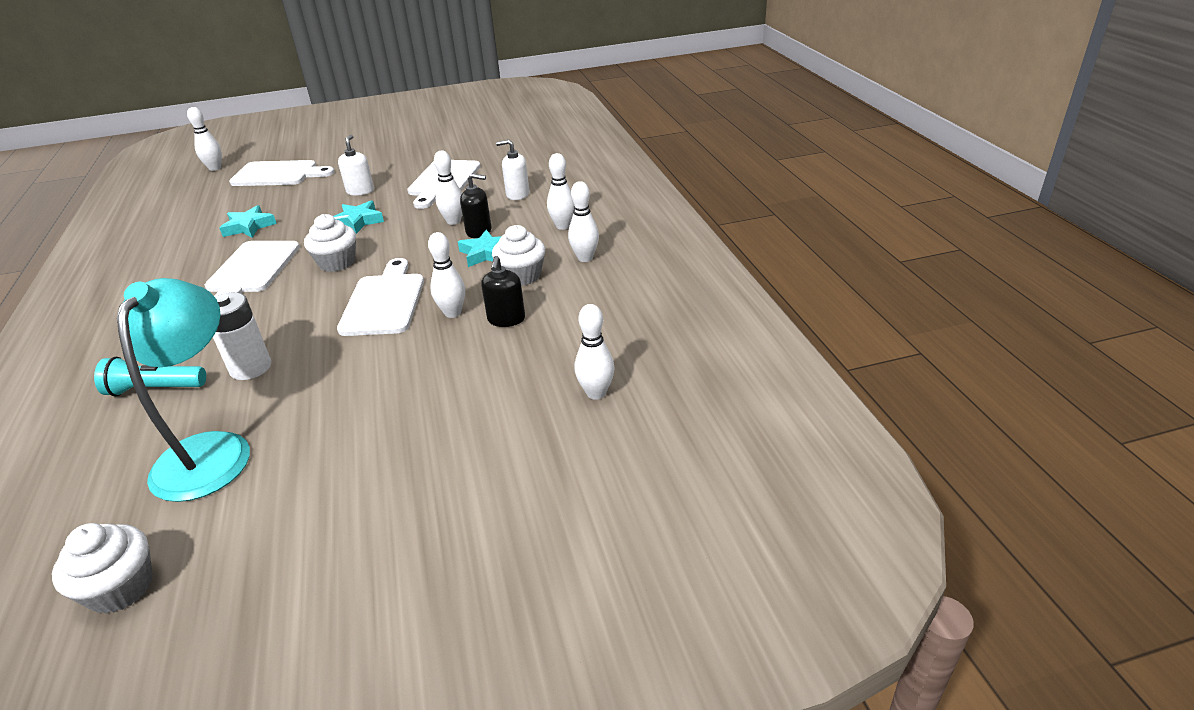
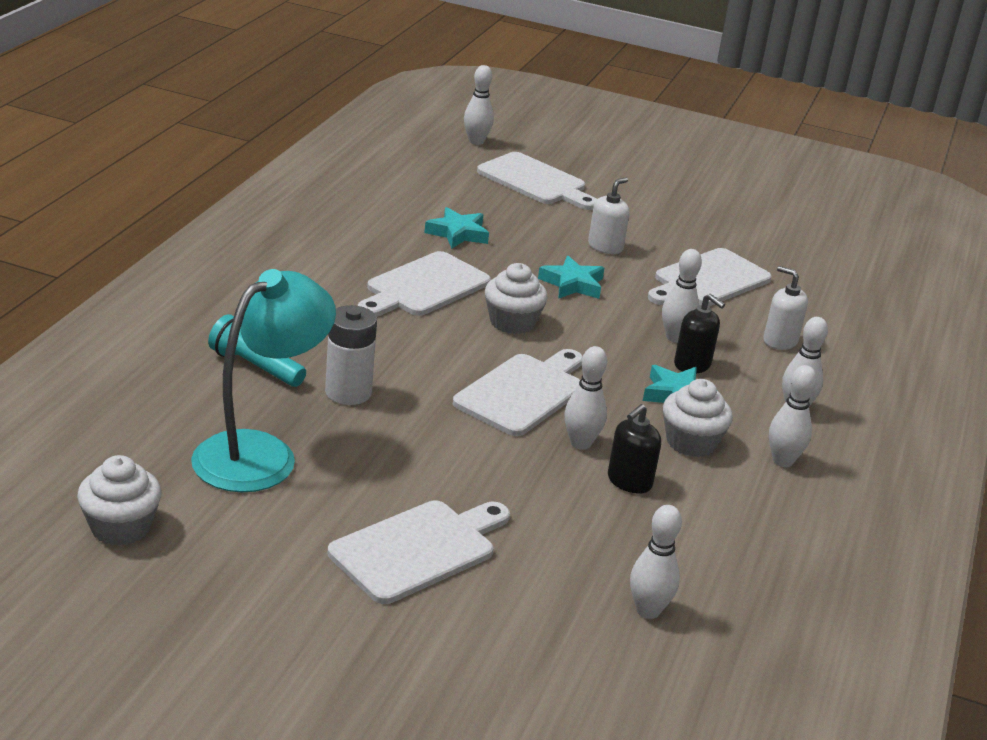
camera: 30 degrees right, 5 degrees down
none -> white cutting board [328,500,510,604]

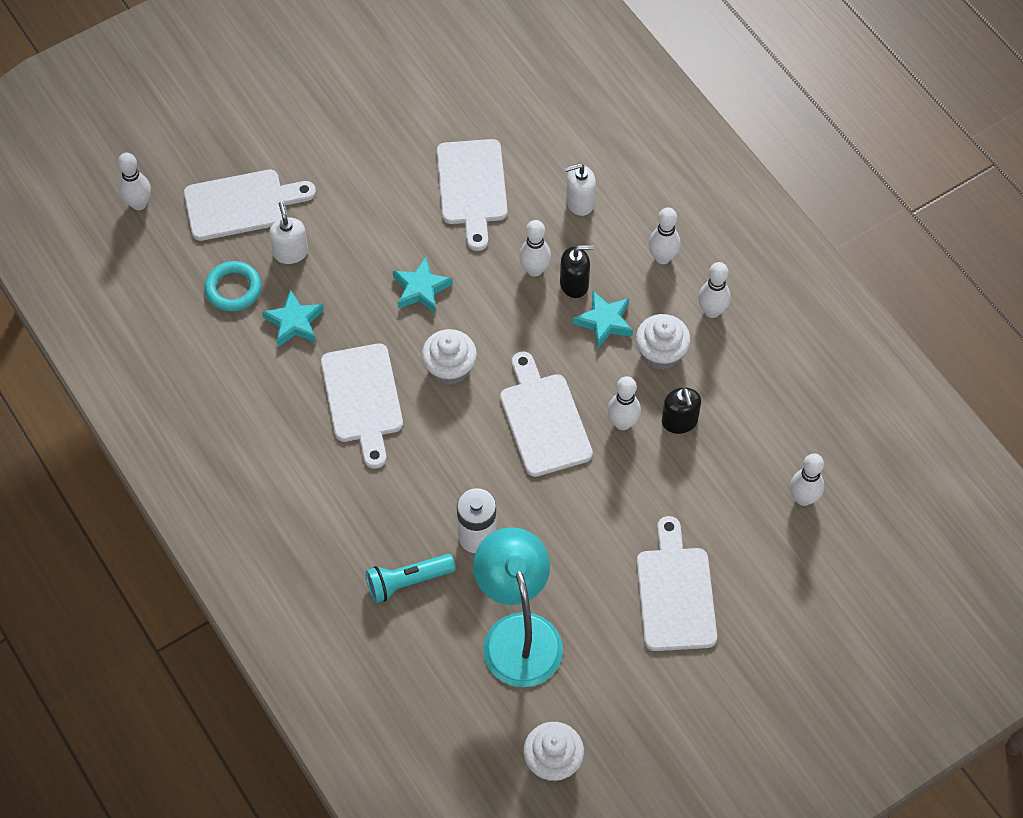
camera: 50 degrees left, 30 degrees up
white soap dispenser [588,177,630,254] -> white soap dispenser moved to [269,202,308,264]
none -> turquoise ring [204,261,261,311]

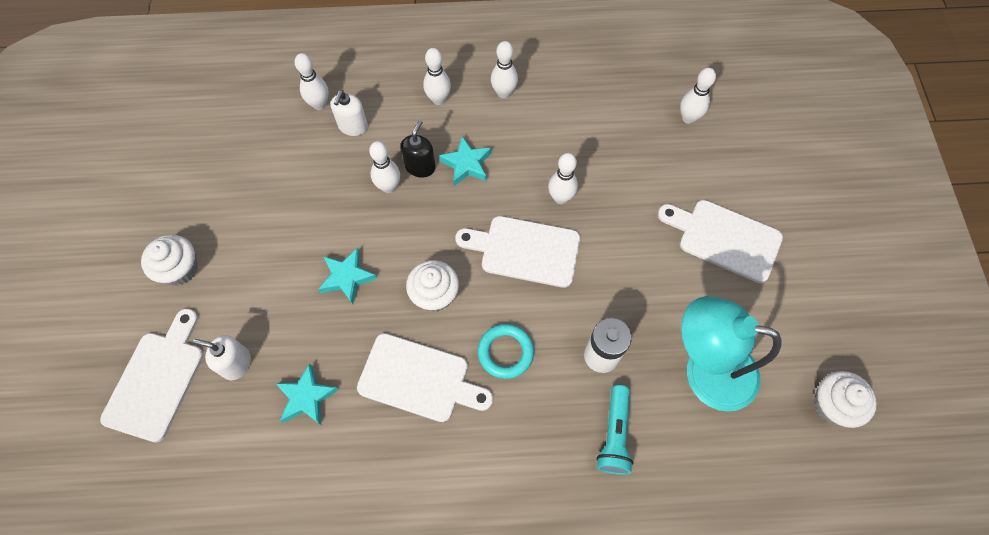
camera: 60 degrees left, 5 degrees up
white bowling pin [118,153,151,210] -> white bowling pin moved to [295,53,329,110]
turquoise ring [204,261,261,311] -> turquoise ring moved to [478,324,534,379]
white cutting board [437,139,508,251] -> none
white cupcake [636,314,691,370] -> white cupcake moved to [141,234,198,286]
black soap dispenser [662,388,701,434] -> none

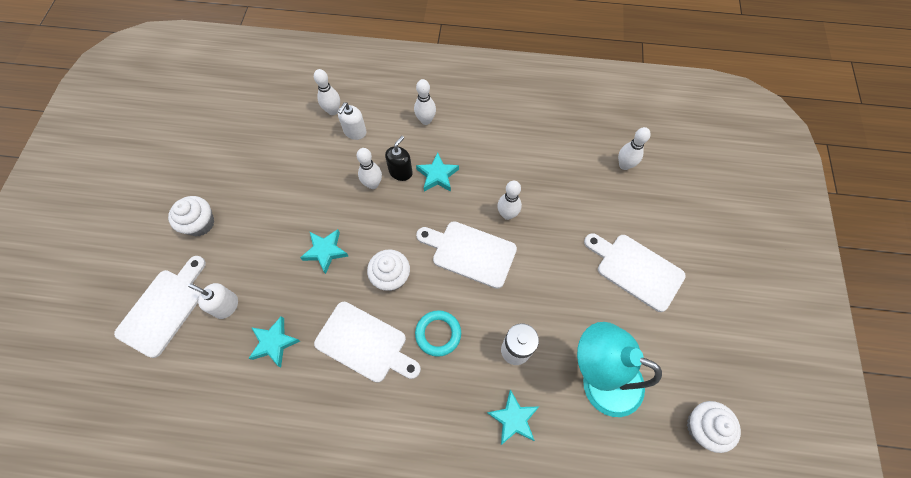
camera: 10 degrees right, 0 degrees up
white bowling pin [491,41,518,99] -> none
turquoise flashlight [596,385,634,475] -> turquoise star [487,390,540,445]

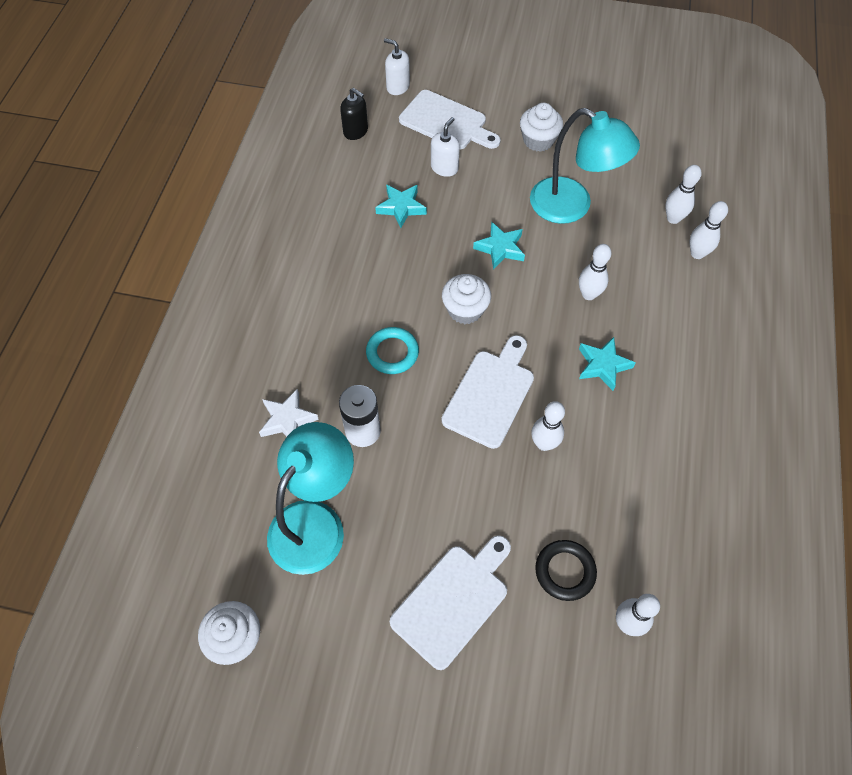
camera: 95 degrees right, 5 degrees down
white cutting board [314,302,421,383] -> none
white soap dispenser [338,103,367,140] -> white soap dispenser moved to [384,38,410,95]
black soap dispenser [385,136,413,181] -> black soap dispenser moved to [340,88,368,140]
white bowling pin [414,79,436,125] -> white bowling pin moved to [665,165,702,224]
turquoise star [487,390,540,445] -> white star [259,389,319,437]
none -> turquoise lamp [530,108,640,224]
none -> black ring [535,540,597,601]

